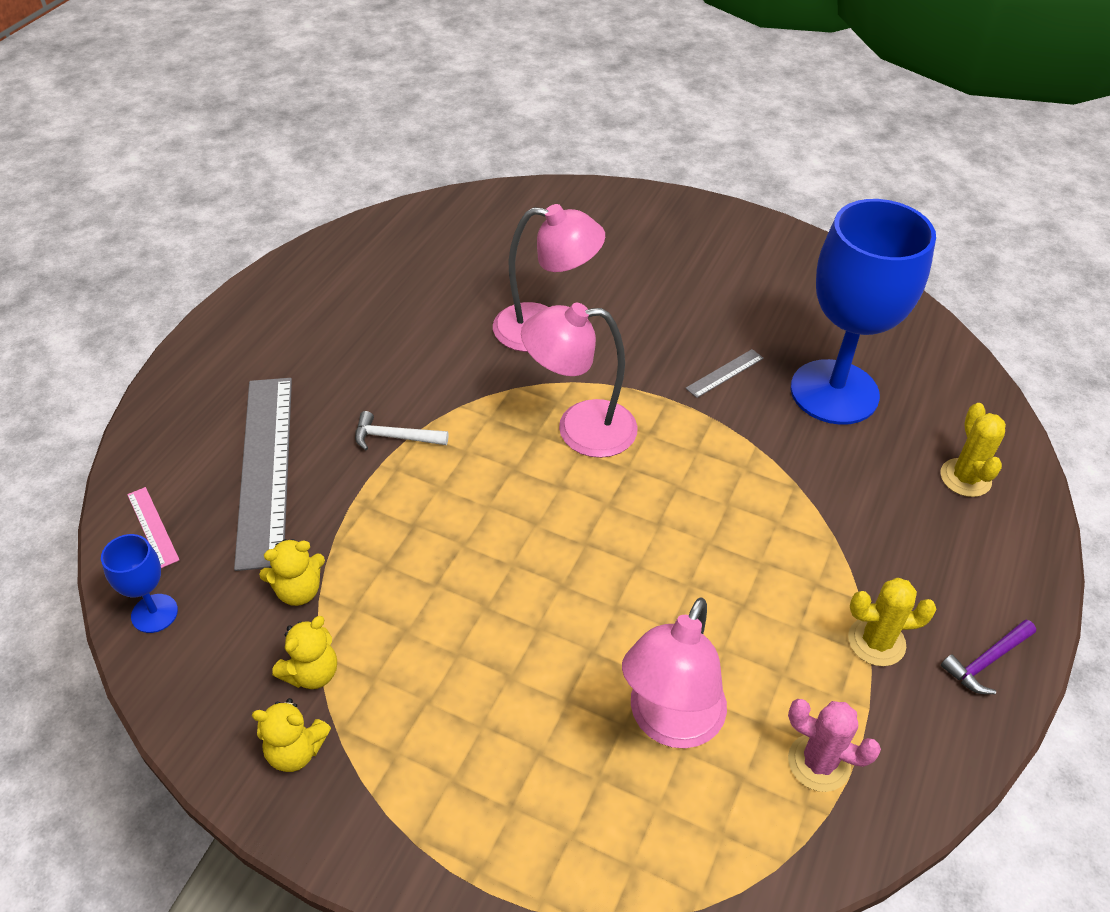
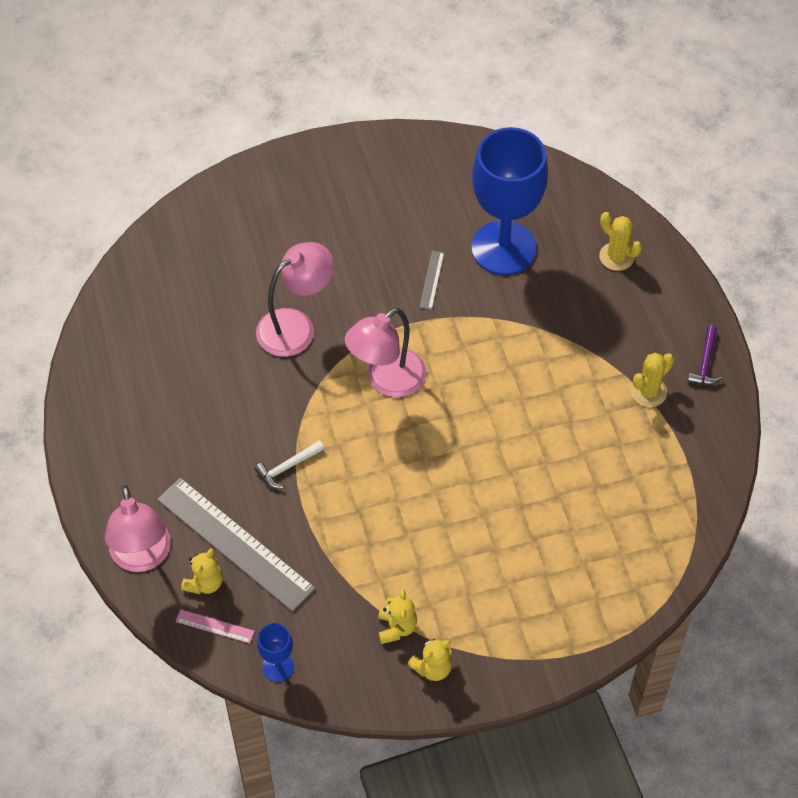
camera: 40 degrees left, 10 degrees up
yellow teddy bear [259,539,325,606] -> yellow teddy bear moved to [181,548,223,594]
pink lamp [622,598,727,748] -> pink lamp moved to [105,485,171,572]
pink cactus [788,699,881,792] -> none

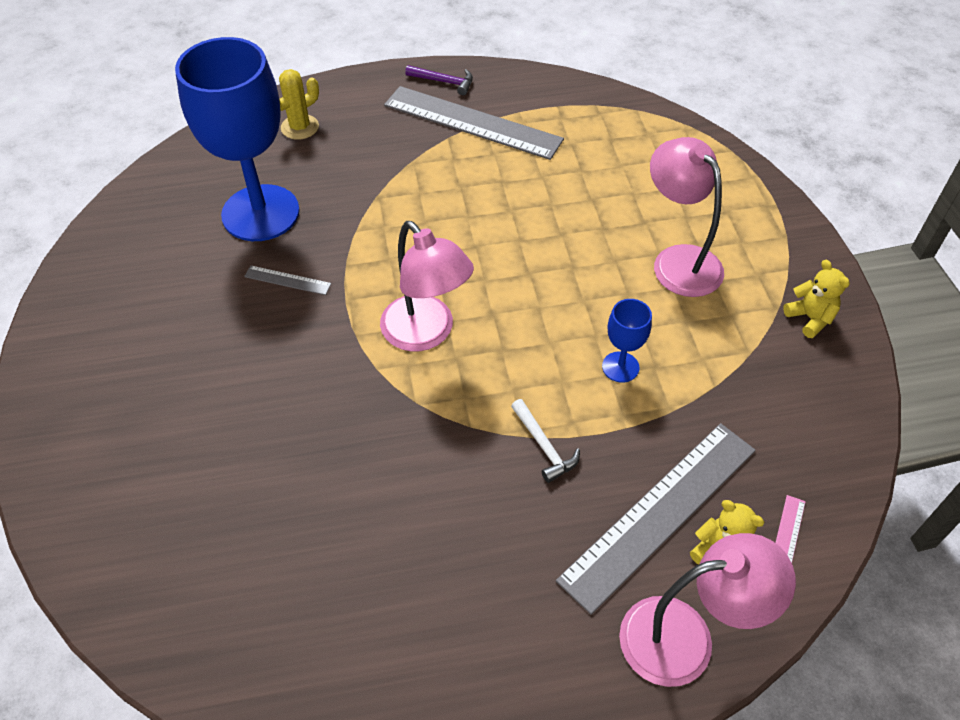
camera: 85 degrees left, 5 degrees down
pink lamp [256,242,334,357] -> pink lamp moved to [650,137,724,297]
blue goblet [257,623,294,682] -> blue goblet moved to [602,299,652,383]
yellow teddy bear [378,589,417,644] -> none
yellow cactus [630,353,674,407] -> grey ruler [384,86,564,160]

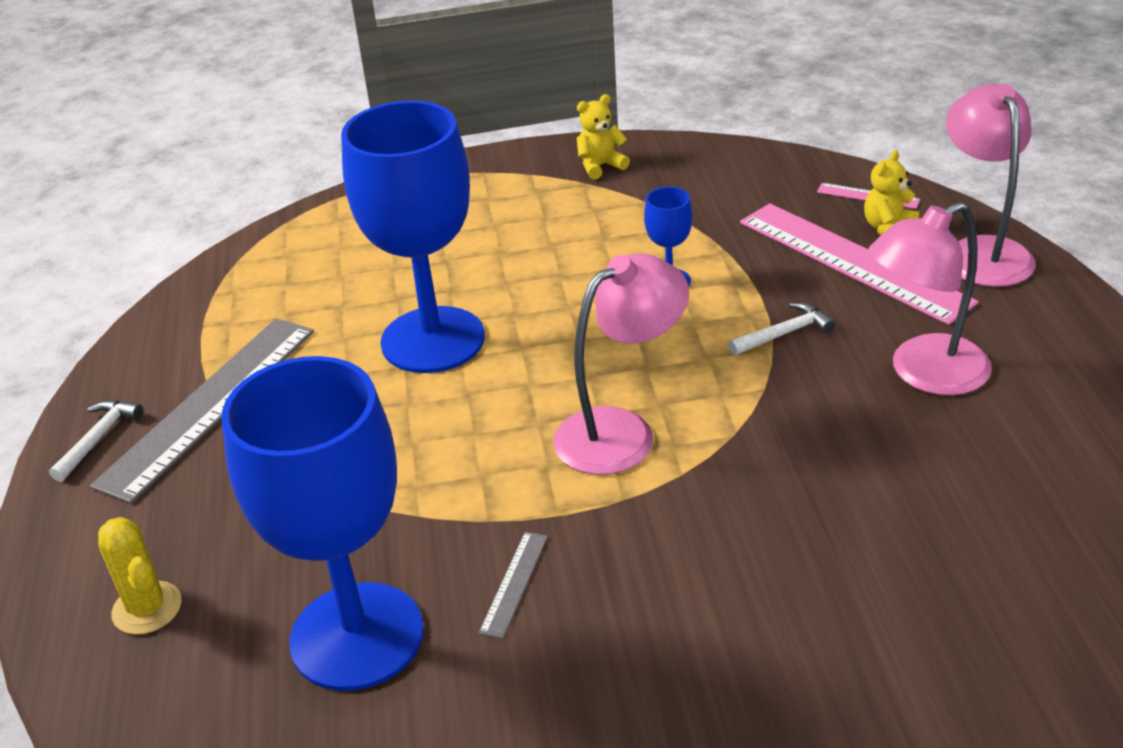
camera: 85 degrees left, 15 degrees down
purple hammer [405,65,473,95] -> white hammer [49,400,143,482]
grey ruler [556,423,756,615] -> pink ruler [740,203,979,325]
pink lamp [650,137,724,297] -> pink lamp moved to [868,202,992,396]
none -> blue goblet [341,101,485,373]

